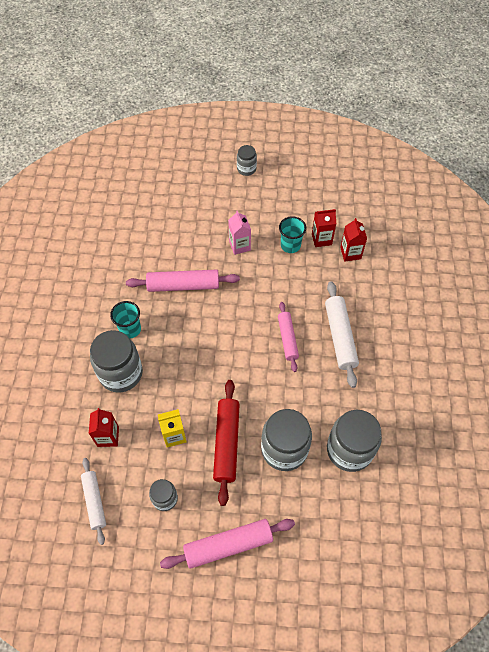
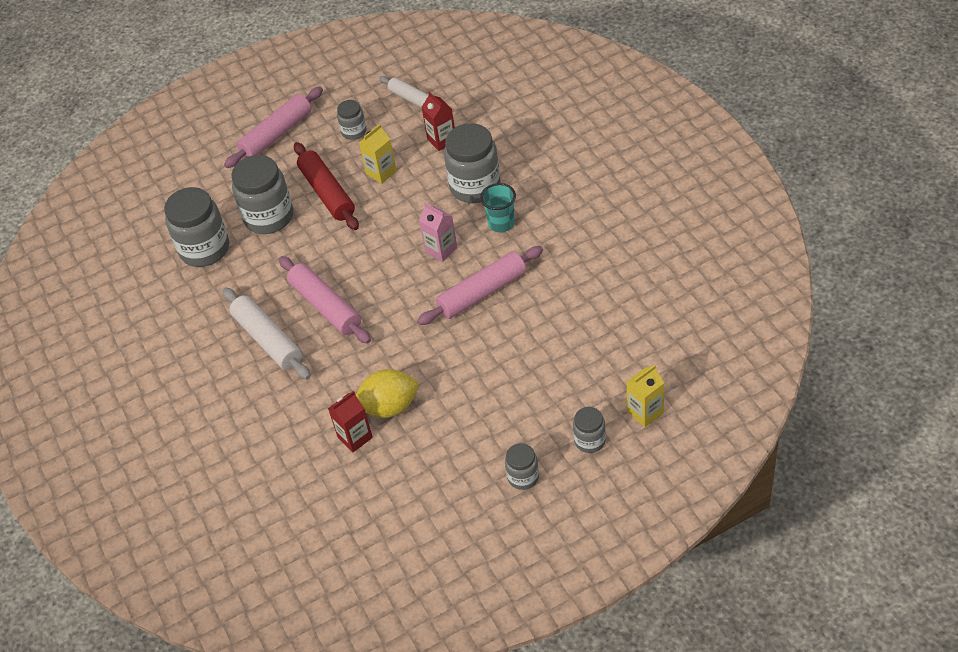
camera: 155 degrees right, 10 degrees down
pink carton [228,211,251,255] -> pink carton moved to [419,203,457,262]
pink rolling pin [278,302,299,372] -> pink rolling pin [279,256,371,344], size x1.51
turquoise cup [279,216,306,253] -> yellow lemon [356,369,418,418]
red carton [340,218,367,262] -> none
none -> grey jar [573,407,606,453]
none -> yellow carton [626,365,664,427]

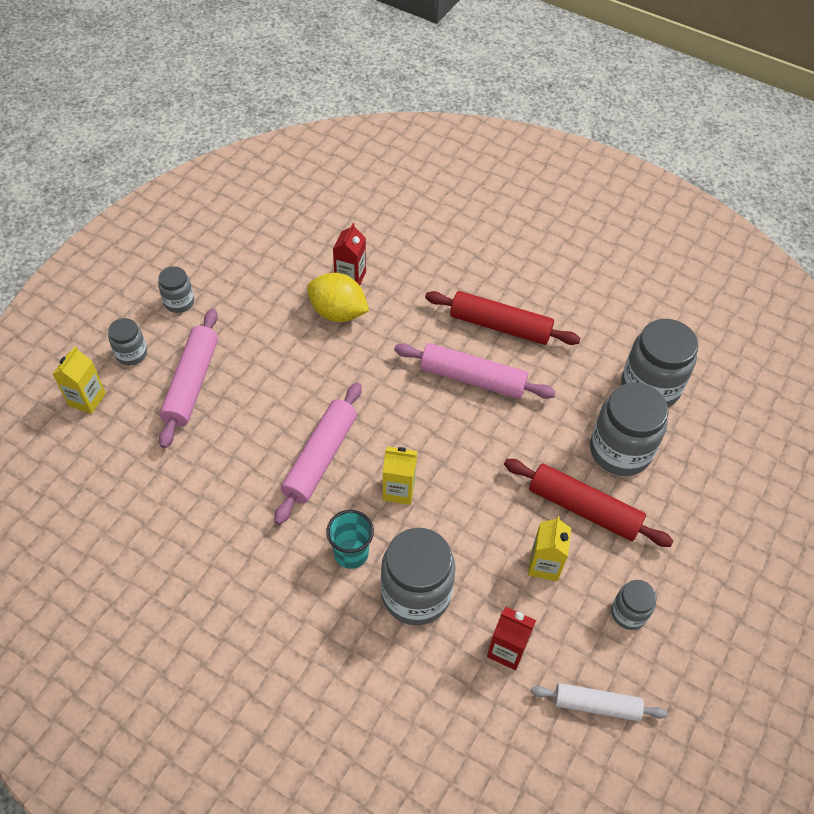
camera: 140 degrees right, 5 degrees up
white rolling pin [223,288,311,379] -> red rolling pin [425,291,581,345]
pink rolling pin [224,87,323,168] -> pink rolling pin moved to [159,309,218,448]
yellow lemon [356,369,418,418] -> yellow lemon turned 75 degrees clockwise [307,273,369,322]
pink carton [419,203,457,262] -> yellow carton [383,447,417,505]

